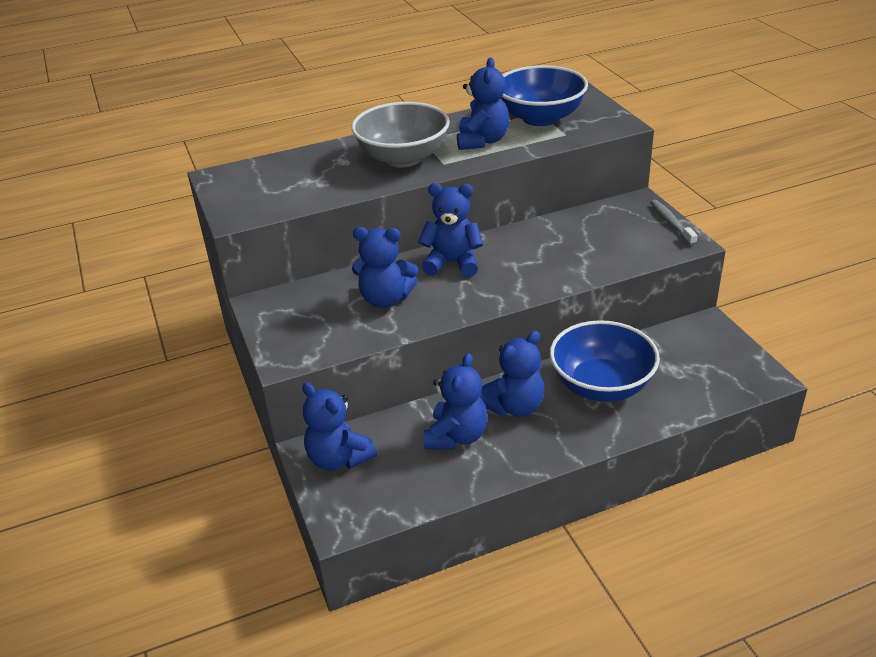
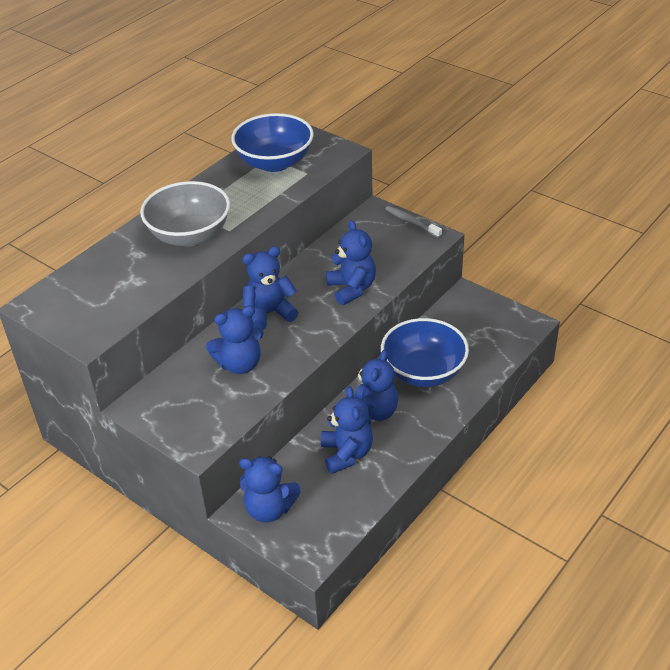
camera: 30 degrees left, 5 degrees up
blue teddy bear [457,58,509,150] -> blue teddy bear moved to [326,220,376,305]

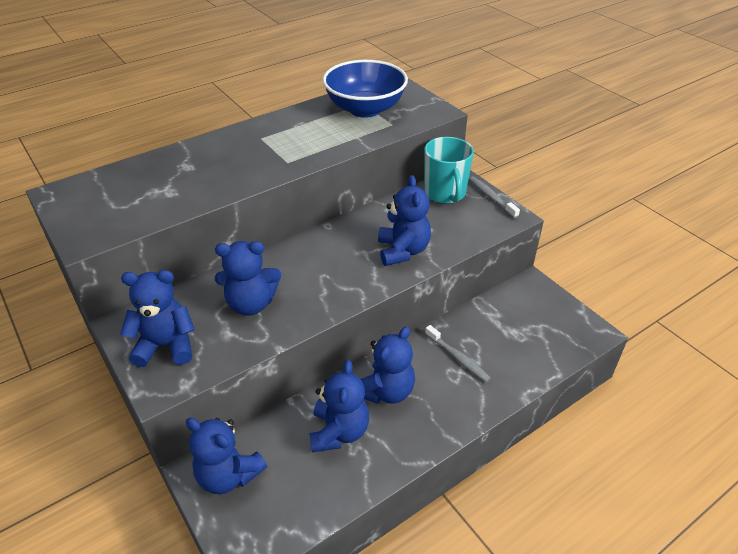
camera: 15 degrees right, 0 degrees up
grey bowl [140,181,230,246] -> none
blue teddy bear [242,246,299,330] -> blue teddy bear moved to [120,270,195,367]
blue bowl [381,318,469,387] -> grey toothbrush [425,325,491,383]
none -> turquoise mug [424,137,474,204]

